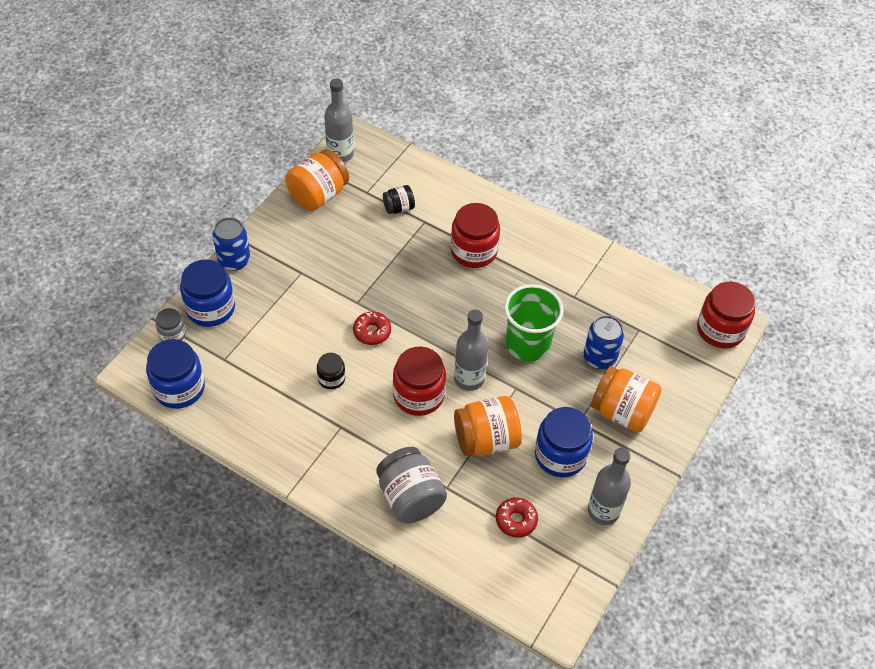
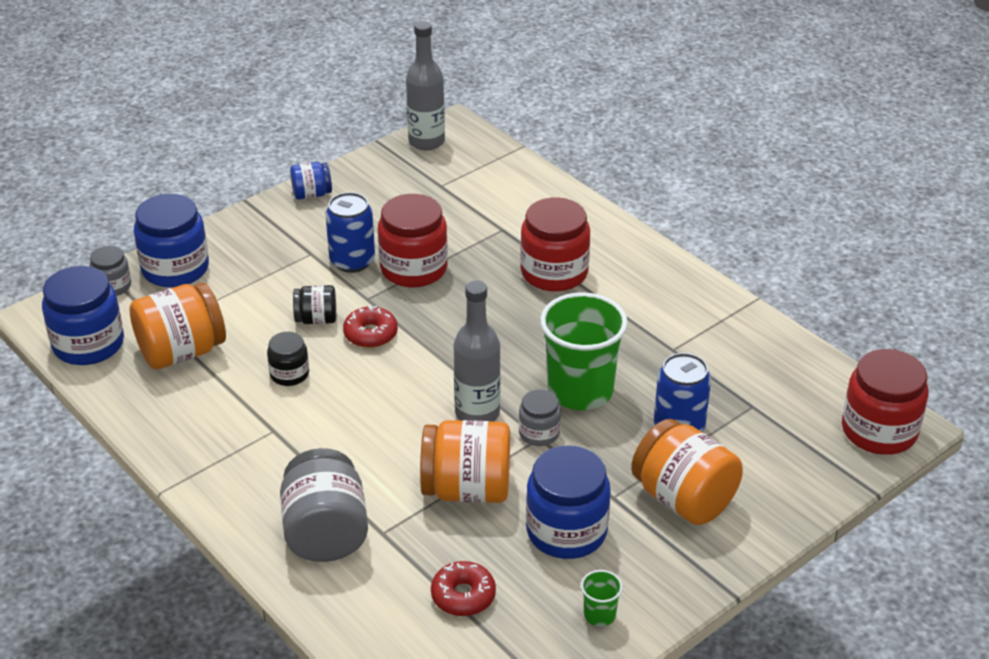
camera: 20 degrees right, 15 degrees down
blue can [212,217,250,271] -> blue can moved to [325,192,375,273]
orange jar [285,149,349,211] -> orange jar moved to [129,283,226,369]
black jar [383,185,415,214] -> black jar moved to [293,285,336,324]
red jar [393,347,446,416] -> red jar moved to [378,194,448,287]
grey bottle [588,448,631,525] -> green cup [581,570,623,627]
none -> blue jar [290,162,332,200]
none -> grey jar [519,389,561,446]

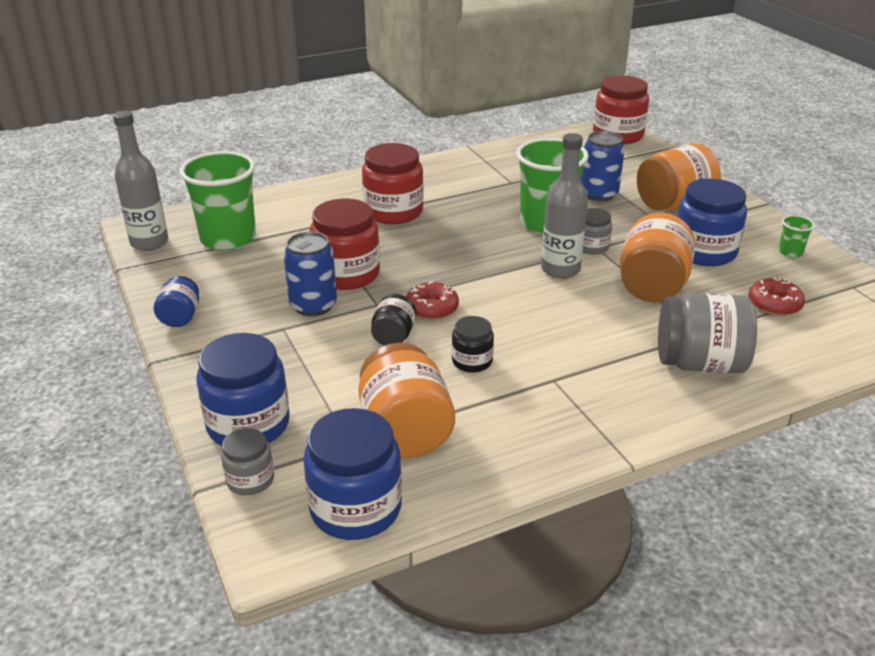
camera: 75 degrees left, 5 degrees down
none -> green cup [180,151,256,250]

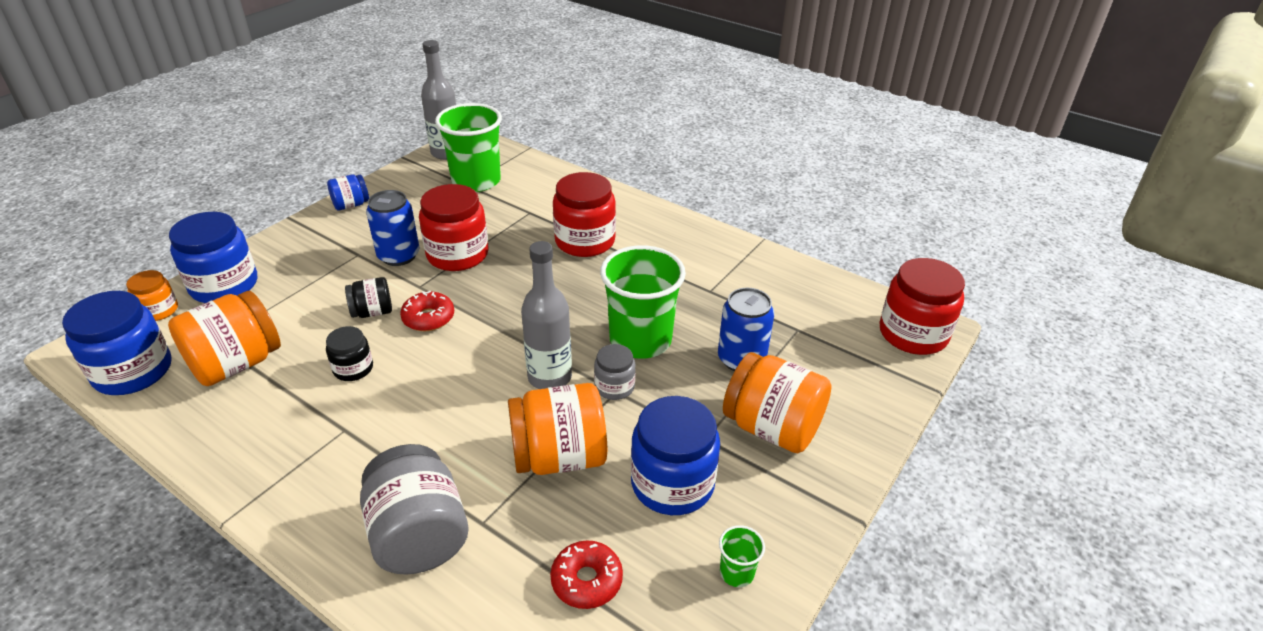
camera: 60 degrees right, 5 degrees up
grey jar [221,428,274,495] -> orange jar [126,270,178,321]

